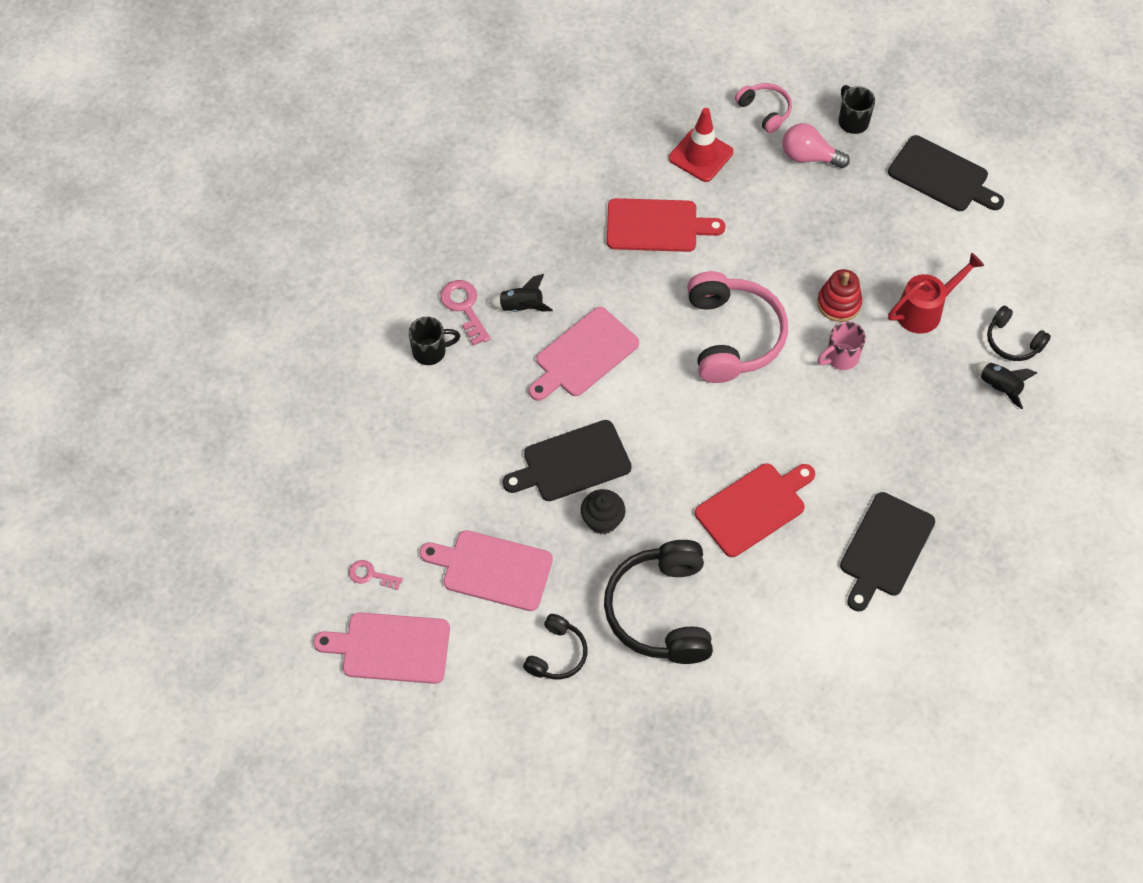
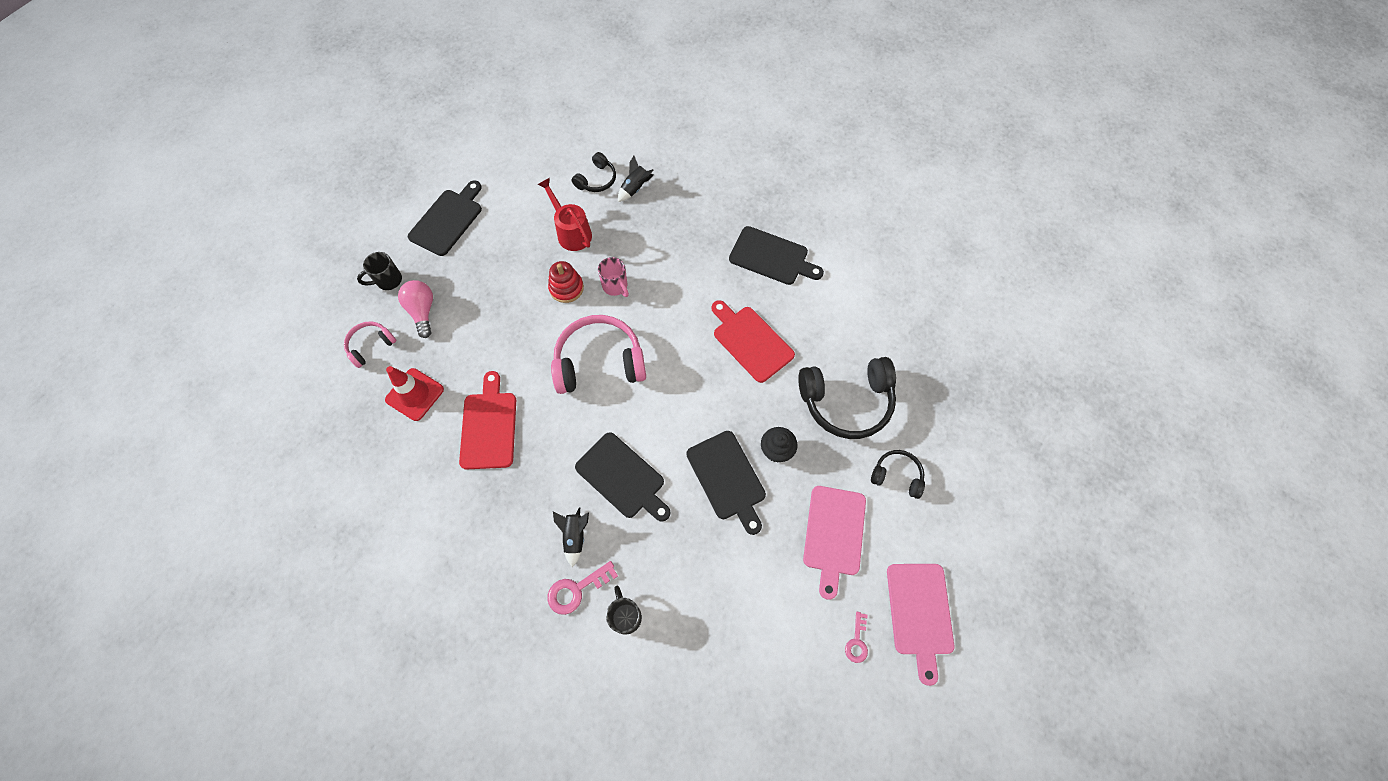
camera: 95 degrees left, 5 degrees up
pink cutting board [529,307,639,401] -> black cutting board [575,432,671,522]
pink light bulb [782,123,850,168] -> pink light bulb turned 150 degrees clockwise [398,280,433,338]

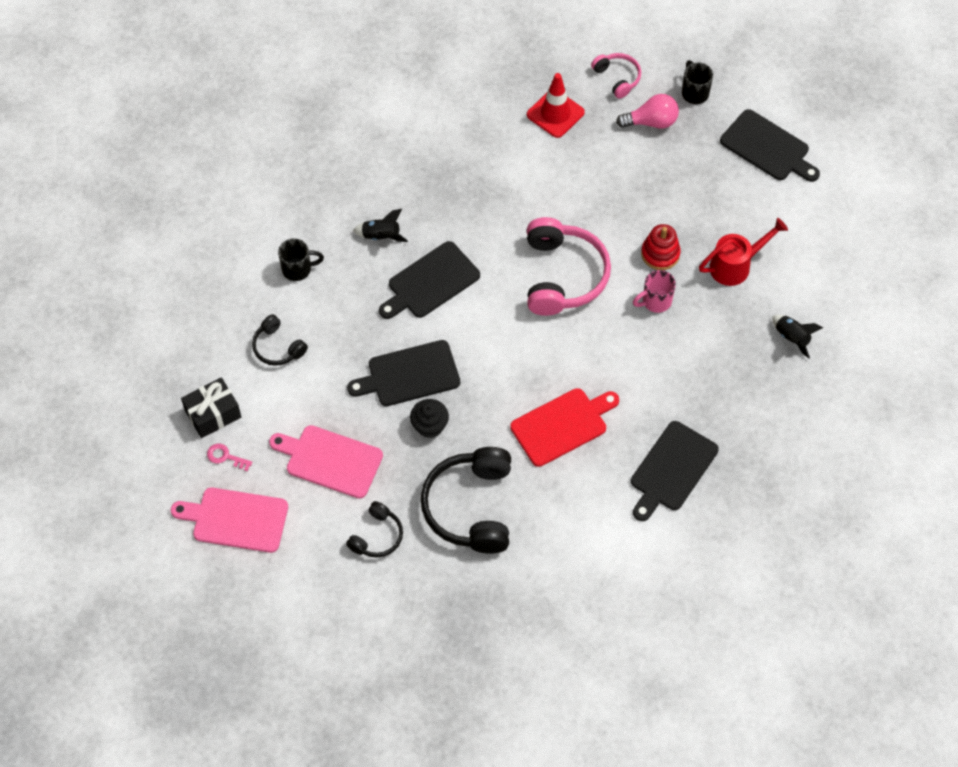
camera: 100 degrees right, 5 degrees down
red cutting board [459,371,516,469] -> none
pink key [548,561,618,615] -> none
black headphones [572,152,616,192] -> black headphones moved to [252,314,308,366]
none -> black gift [181,377,241,438]

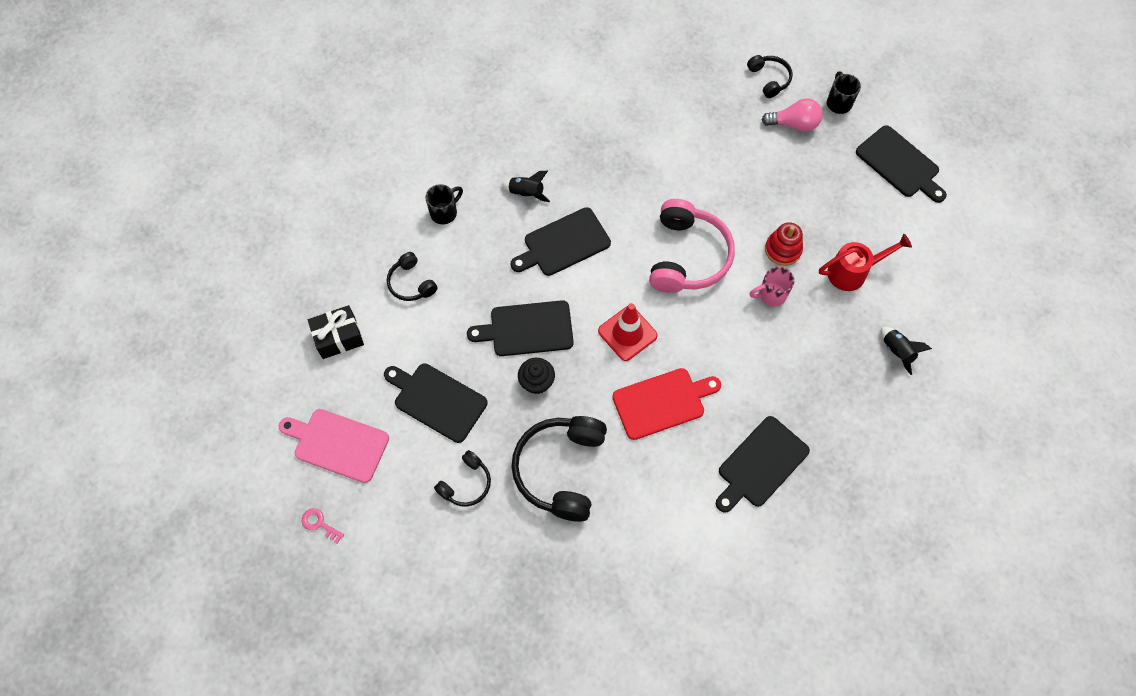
camera: 10 degrees right, 5 degrees up
pink key [207,444,252,471] -> pink key moved to [302,508,344,544]
pink cutting board [269,425,383,498] -> black cutting board [384,363,488,443]
black mug [278,239,324,281] -> black mug turned 45 degrees counterclockwise [425,184,463,224]
red traffic cone [527,73,585,138] -> red traffic cone moved to [598,303,658,361]
pink headphones [591,53,641,99] -> black headphones [747,55,793,98]

